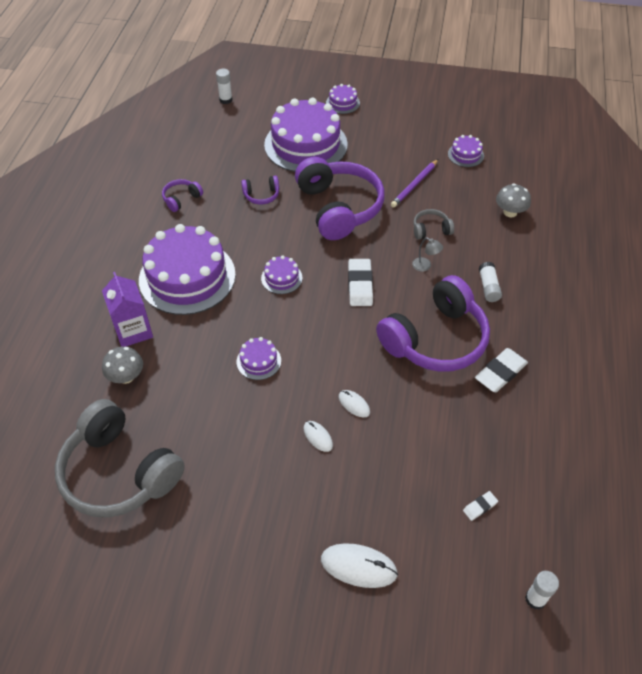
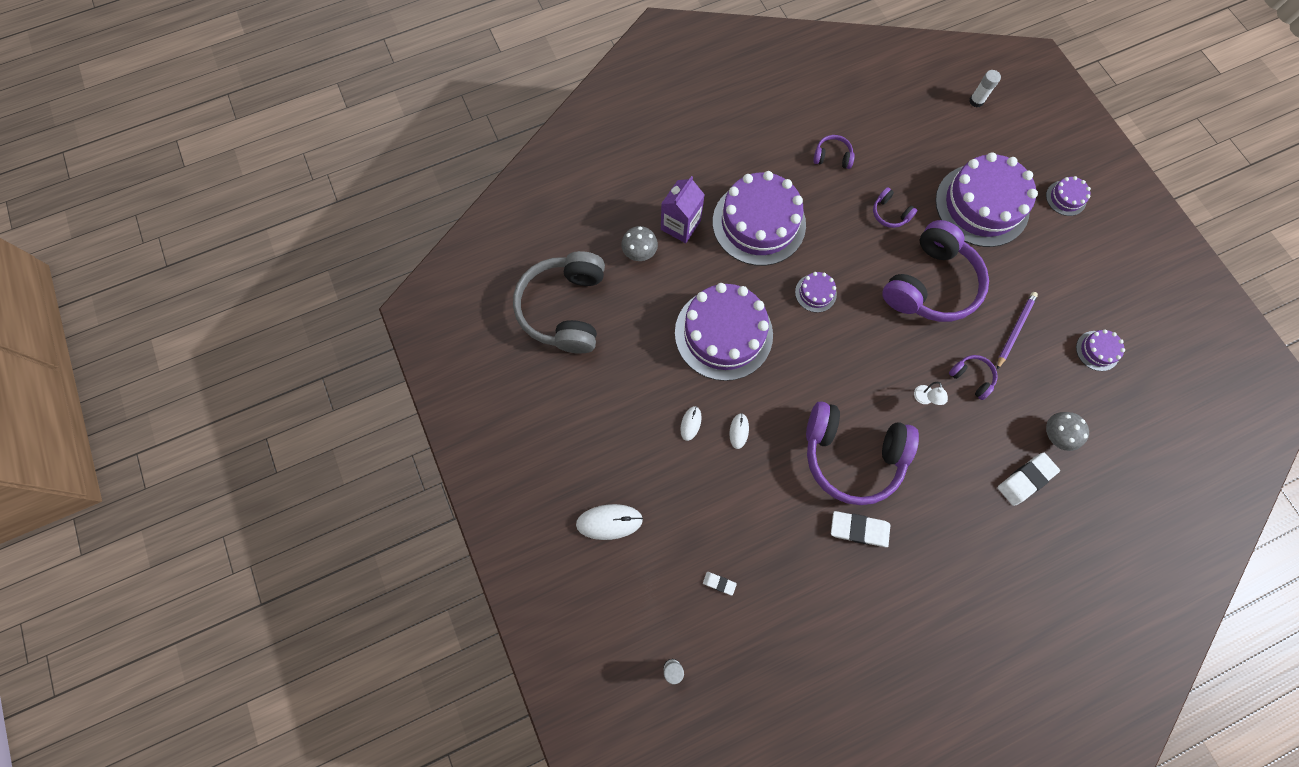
camera: 55 degrees right, 20 degrees up
purple cake [237,337,281,380] -> purple cake [675,283,773,381], size x2.33
white mouse [321,543,398,588] -> white mouse turned 75 degrees counterclockwise [576,504,643,540]
white eraser [348,259,373,306] -> white eraser moved to [998,452,1060,506]
purple pencil [391,159,438,208] -> purple pencil turned 120 degrees clockwise [997,292,1038,369]
grey lamp [412,238,443,272] -> white lamp [914,382,948,405]
grey headphones [413,209,454,240] -> purple headphones [949,355,997,400]
white glue stick [479,262,502,302] -> none

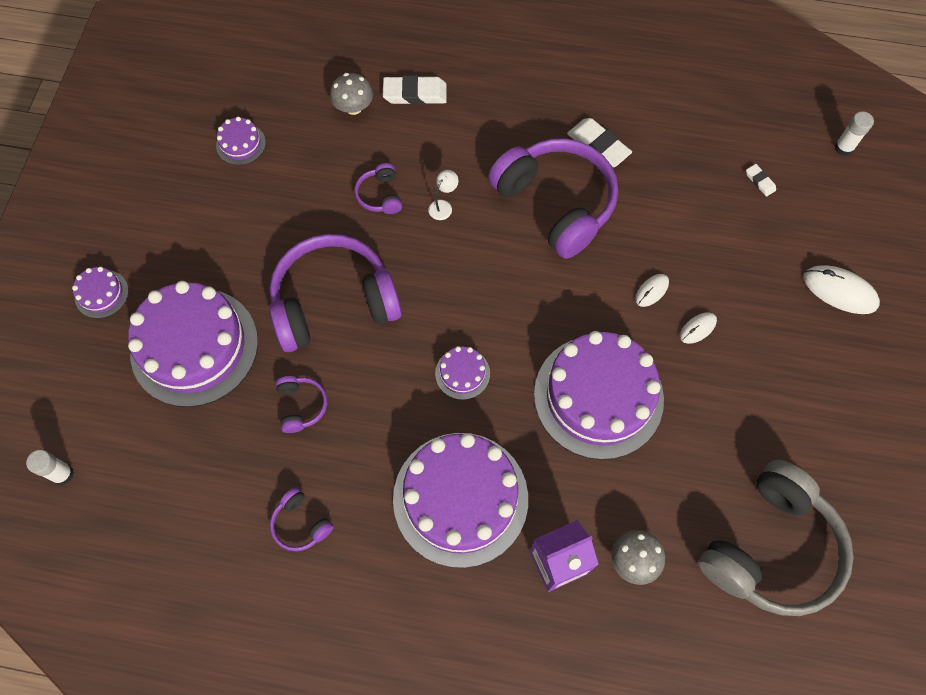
camera: 145 degrees left, 5 degrees down
purple pencil [997,292,1038,369] -> none

